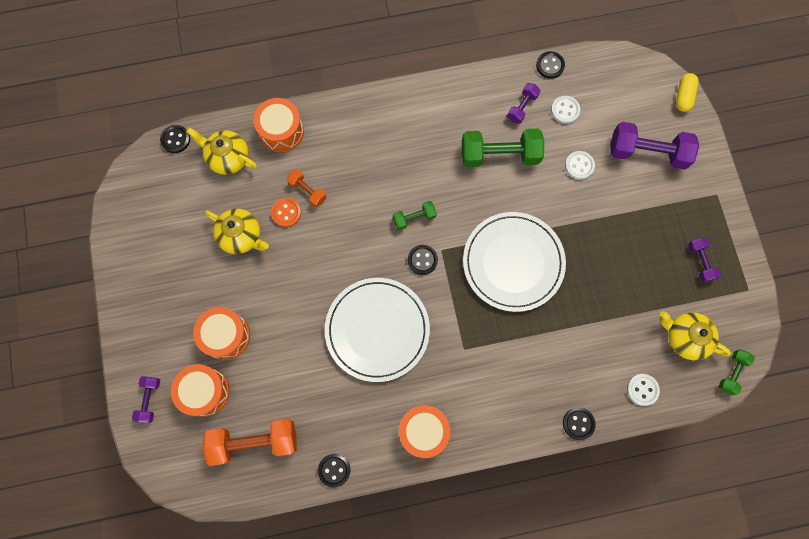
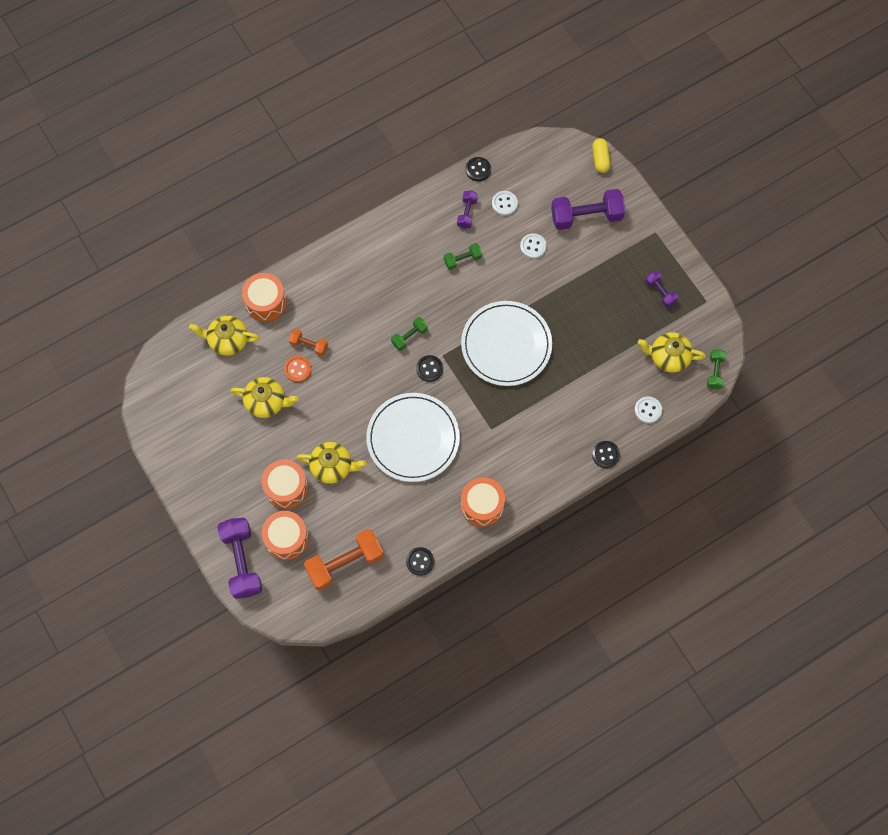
camera: 20 degrees left, 5 degrees down
purple dumbbell [132,376,160,423] -> purple dumbbell [217,518,262,599], size x1.92
black button [160,125,190,153] -> none
green dumbbell [462,129,544,167] -> green dumbbell [444,243,482,270], size x0.52
none -> yellow teapot [296,442,367,484]

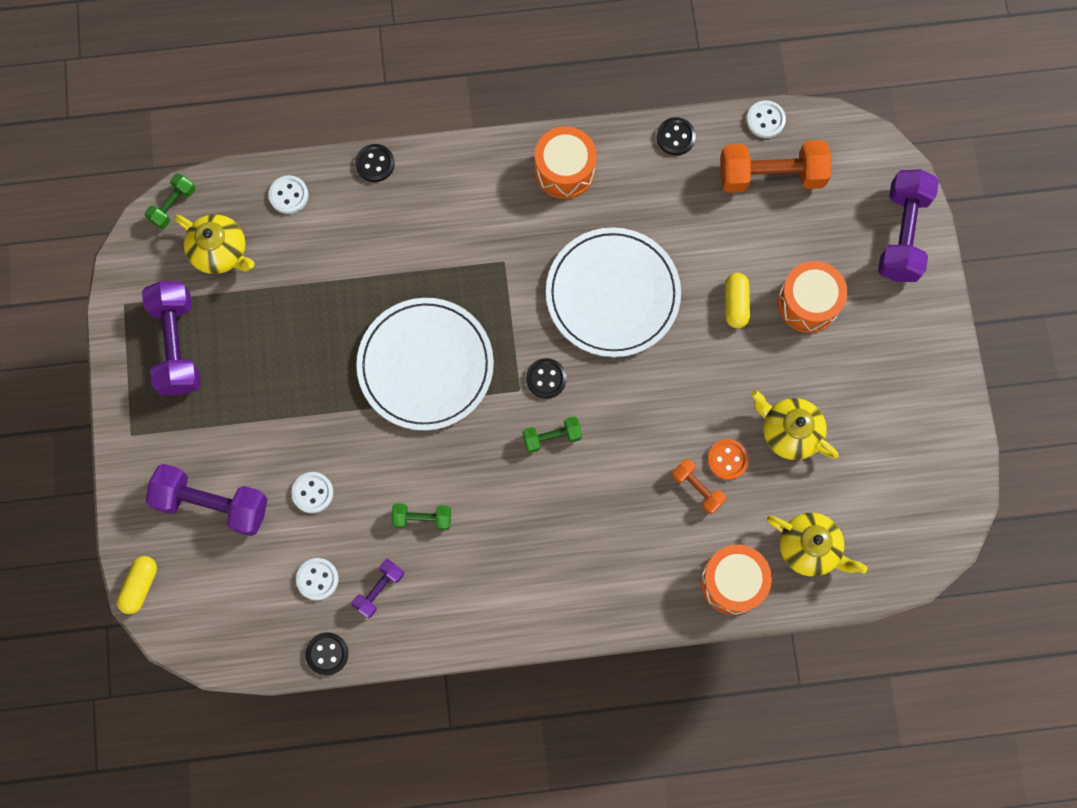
camera: 155 degrees left, 5 degrees up
orange drum [262,511,309,560] -> none
yellow teapot [296,442,367,484] -> yellow capsule [725,273,750,329]
purple dumbbell [645,271,678,307] -> purple dumbbell [142,281,201,396], size x1.92
none -> white button [747,100,786,138]

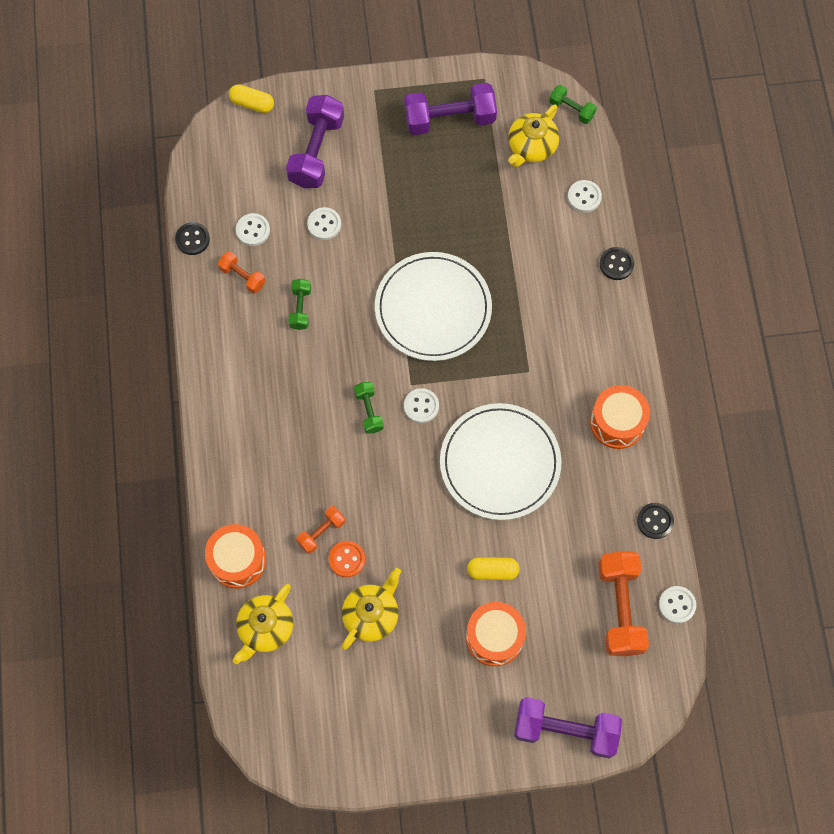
camera: 90 degrees right, 5 degrees down
purple dumbbell [351,559,404,618] -> orange dumbbell [218,251,266,294]
black button [526,358,567,399] -> white button [404,388,439,423]

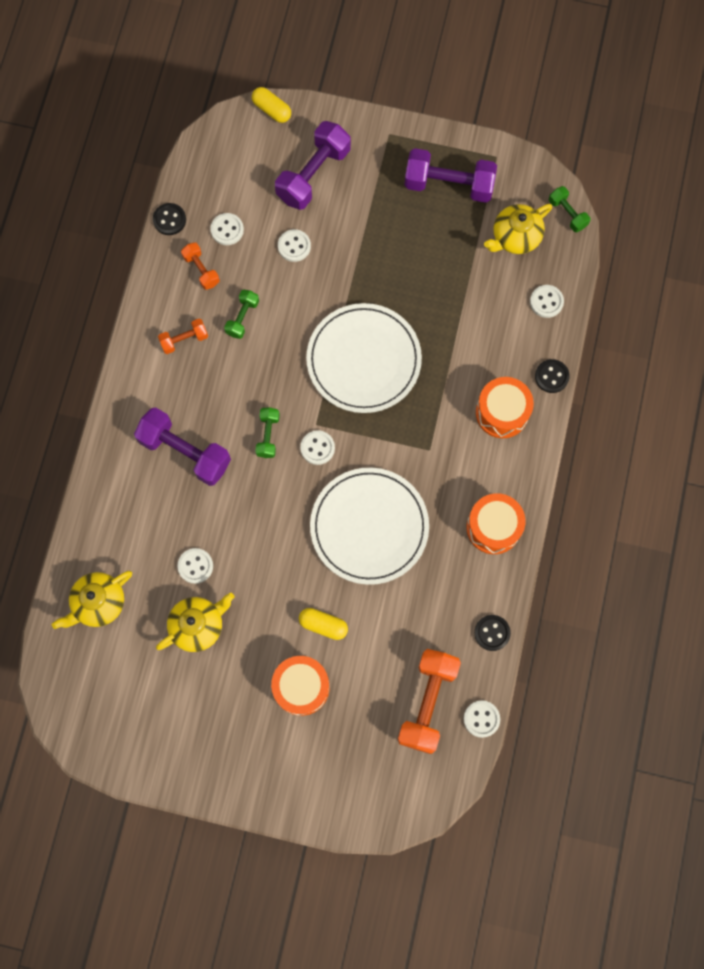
camera: 20 degrees right, 5 degrees up
orange drum [205,524,266,588] -> orange drum moved to [476,377,534,438]
orange dumbbell [296,506,345,554] -> orange dumbbell moved to [158,319,208,354]
orange button [329,541,365,577] -> white button [177,548,213,584]
purple dumbbell [514,697,622,758] -> purple dumbbell moved to [134,408,231,486]

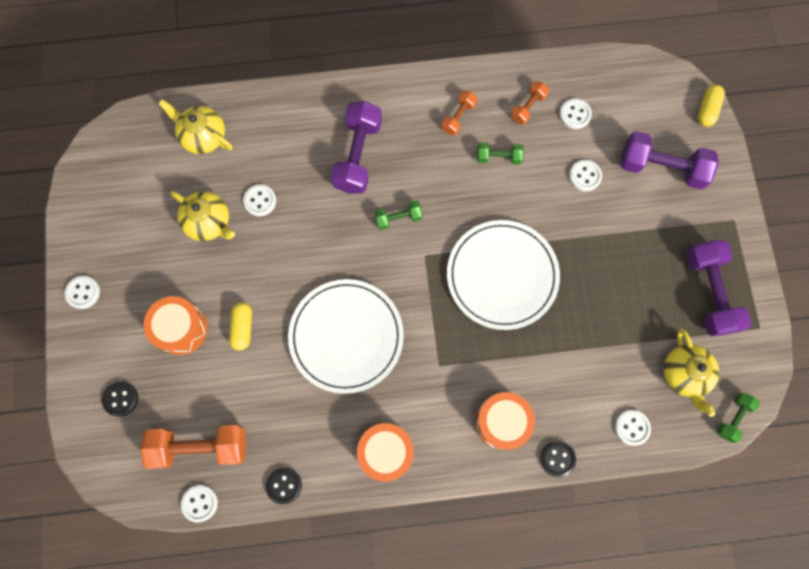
camera: 70 degrees right, 0 degrees up
black button [153,203,186,235] -> black button moved to [102,382,138,417]
orange dumbbell [158,319,208,354] -> orange dumbbell turned 75 degrees clockwise [441,90,477,135]
white button [300,430,335,465] -> white button moved to [65,276,100,309]
yellow teapot [484,204,552,254] -> yellow teapot turned 135 degrees counterclockwise [664,329,719,417]

